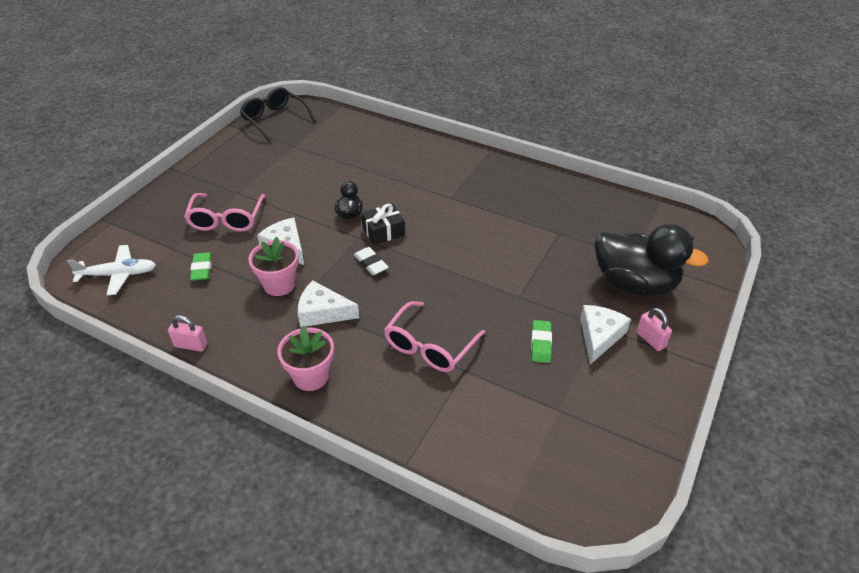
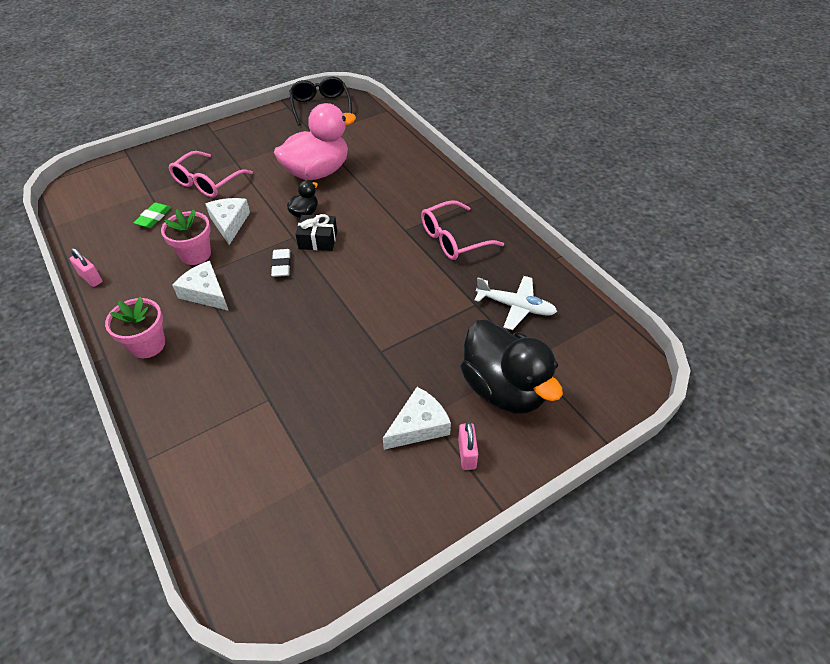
camera: 30 degrees right, 5 degrees up
white plane [67,245,156,295] -> white plane moved to [475,276,557,330]
pink glasses [384,301,485,372] -> pink glasses moved to [421,200,504,260]
green eraser [531,320,552,363] -> none
none -> pink duck [274,103,356,180]

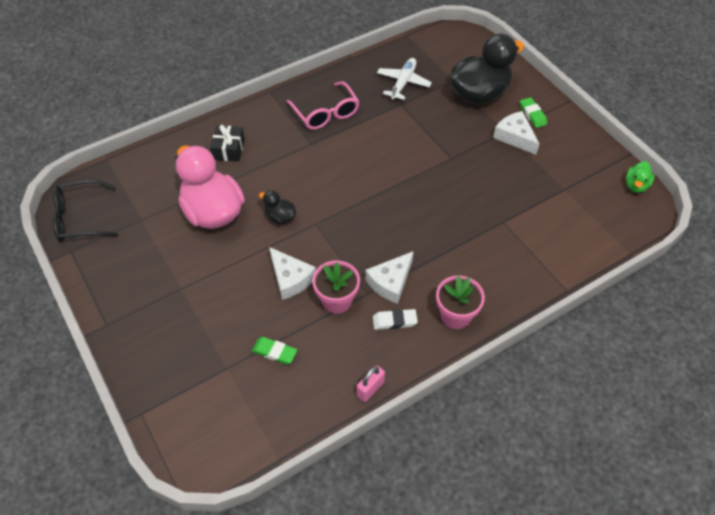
camera: 90 degrees left, 5 degrees up
pink glasses [169,151,253,198] -> none
white cheese [205,198,250,245] -> white cheese turned 120 degrees counterclockwise [269,247,316,300]
white eraser [271,249,291,277] -> white eraser moved to [373,309,418,330]
black gift [295,214,337,251] -> black gift moved to [210,125,245,162]
pink padlock [458,422,478,470] -> green eraser [520,97,547,128]
none -> green duck [626,161,655,193]

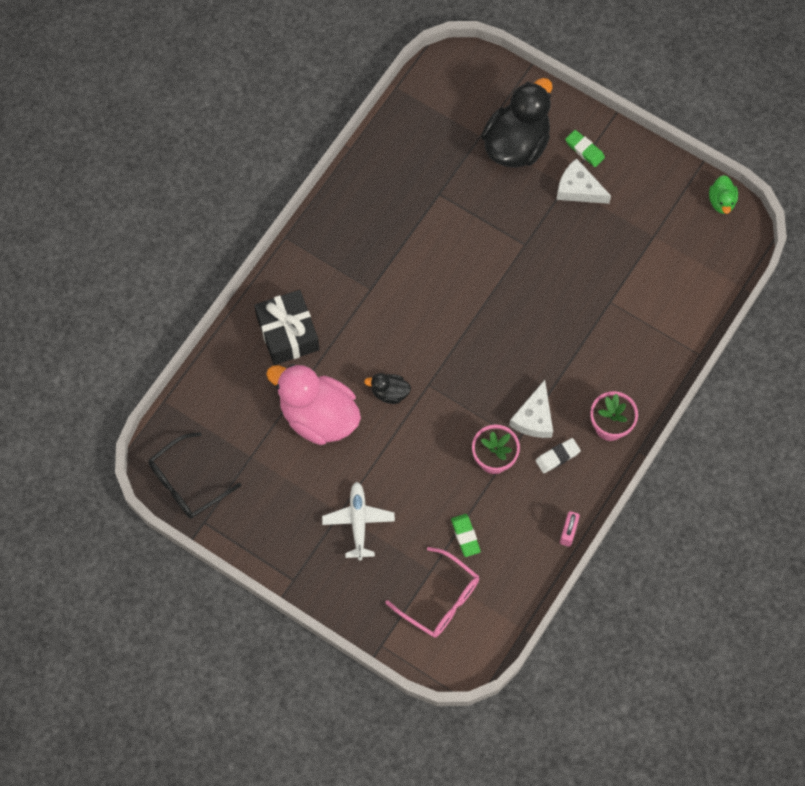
camera: 25 degrees left, 15 degrees up
black gift [210,125,245,162] -> black gift [254,290,319,365], size x1.56
green eraser [252,337,297,365] -> green eraser turned 75 degrees clockwise [451,514,481,557]
white cheese [269,247,316,300] -> none
pink glasses [286,81,360,130] -> pink glasses moved to [385,547,479,638]
white plane [377,58,432,100] -> white plane moved to [322,482,395,561]

